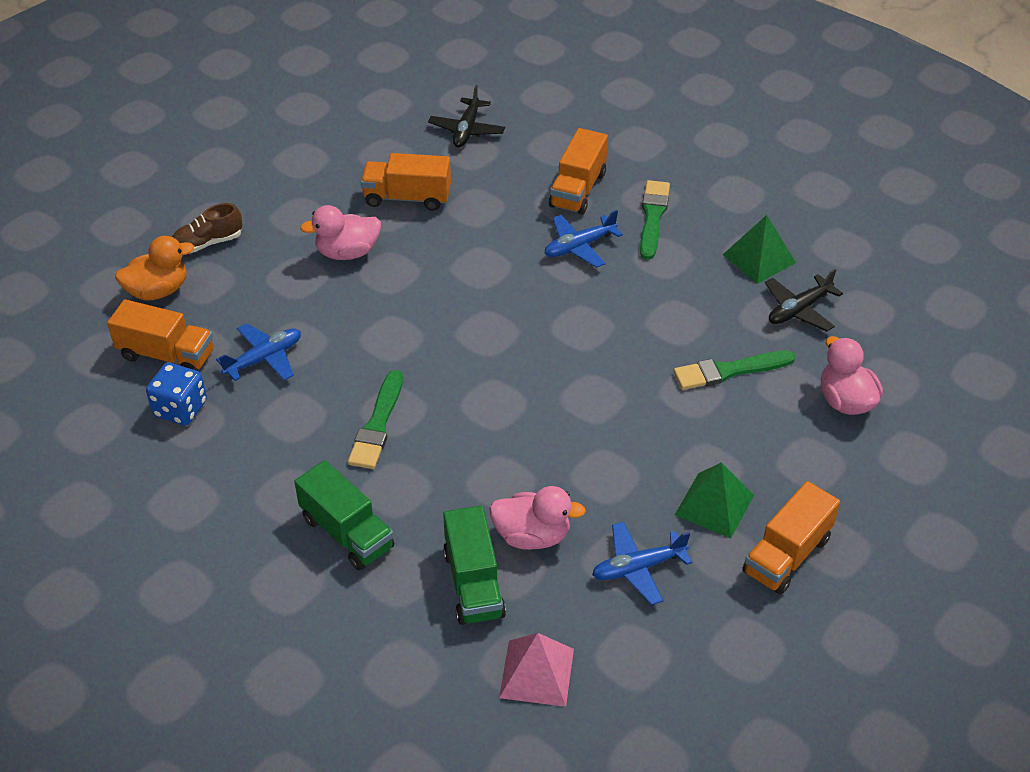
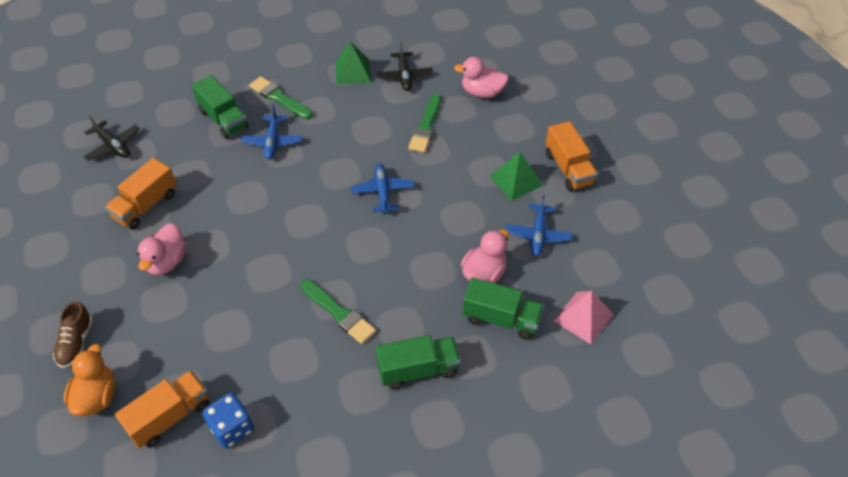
camera: 60 degrees left, 5 degrees up
blue plane [216,323,301,381] -> blue plane moved to [351,164,414,214]
orange truck [549,128,608,215] -> green truck [192,75,249,139]

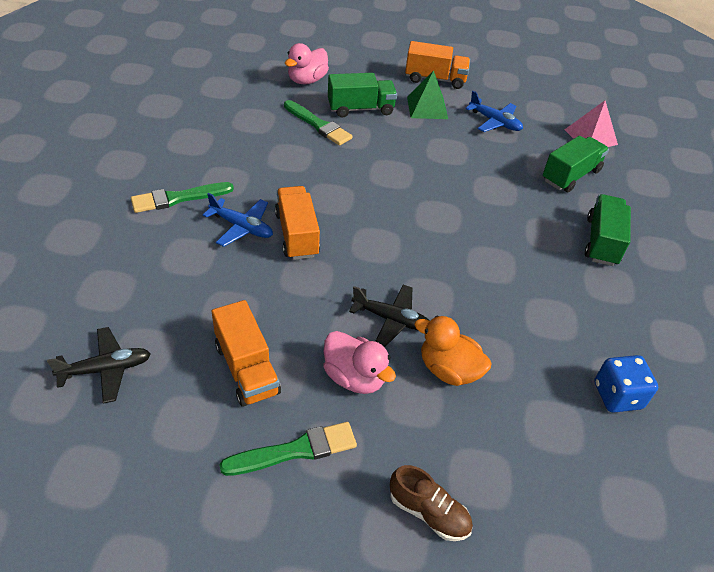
camera: 65 degrees left, 5 degrees down
orange duck [63,344,115,416] -> orange duck moved to [414,316,492,386]
orange truck [115,370,209,448] -> orange truck moved to [275,186,320,260]
green truck [192,75,249,139] -> green truck moved to [328,73,397,117]
green brush [300,279,376,344] -> green brush moved to [219,422,357,476]
green pyramid [335,42,371,85] -> none
blue plane [351,164,414,214] -> none
black plane [376,42,433,91] -> black plane moved to [349,285,430,348]
pink duck [461,230,509,283] -> none

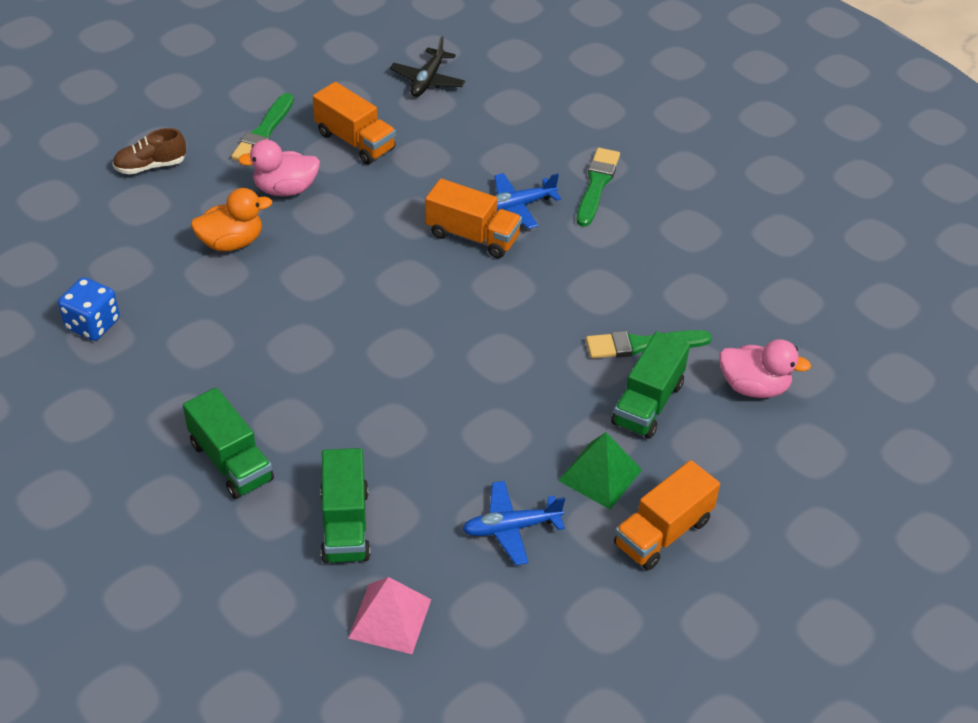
camera: 130 degrees right, 0 degrees up
orange truck [212,300,281,407] -> orange truck turned 150 degrees counterclockwise [313,82,396,164]
pink duck [285,43,329,84] -> pink duck turned 120 degrees clockwise [719,339,811,398]
black plane [349,285,430,348] -> none

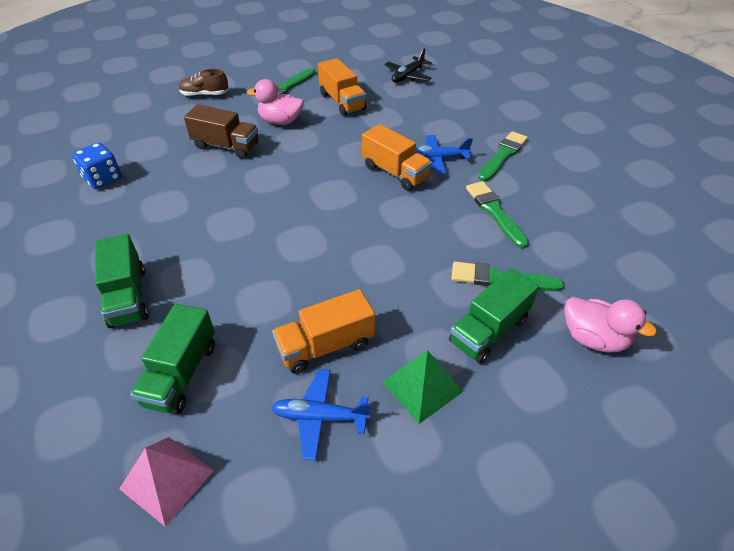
camera: 20 degrees right, 0 degrees up
orange duck [191,188,272,251] -> brown truck [184,104,259,159]
orange truck [614,460,720,570] -> orange truck moved to [272,289,375,374]
none -> green brush [466,181,529,248]

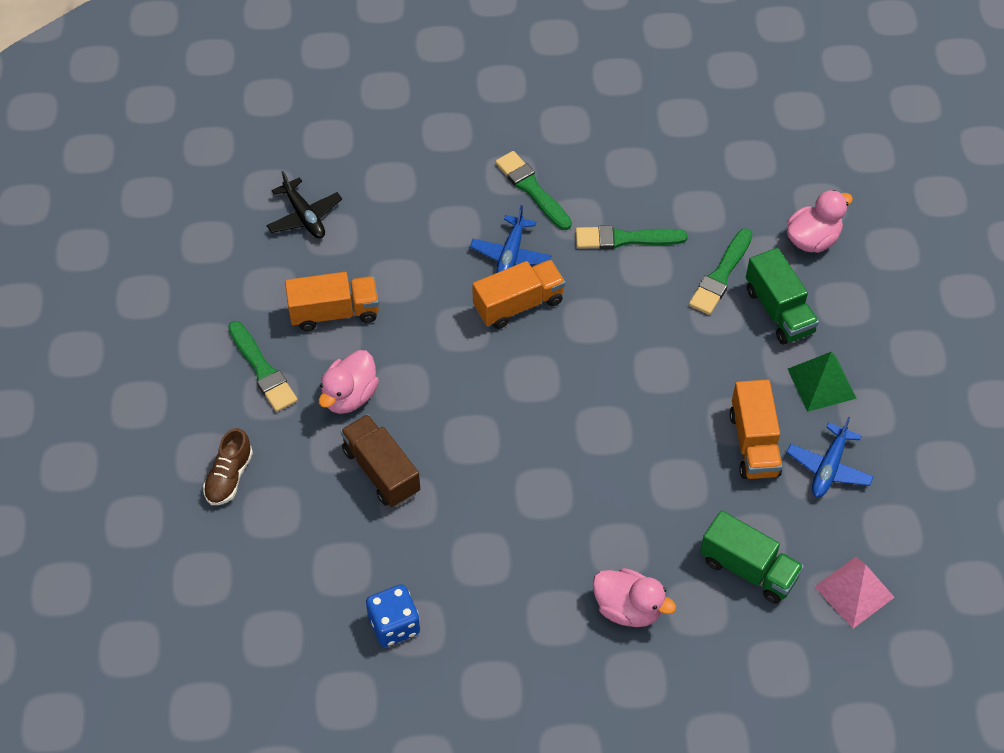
camera: 70 degrees left, 10 degrees up
green truck [95,234,149,328] -> pink duck [593,568,676,627]
brown truck [184,104,259,159] -> brown truck turned 75 degrees counterclockwise [340,414,420,507]

